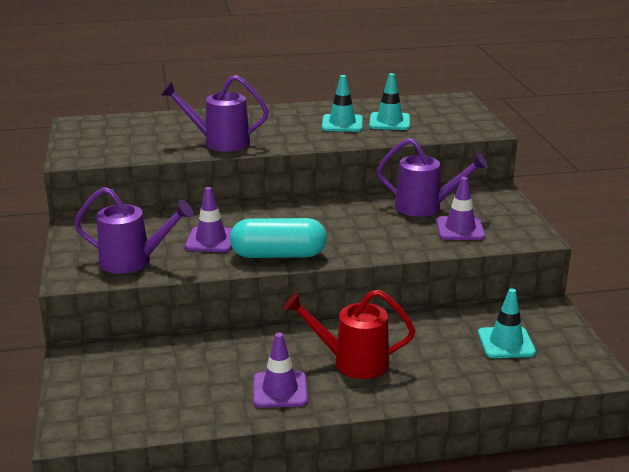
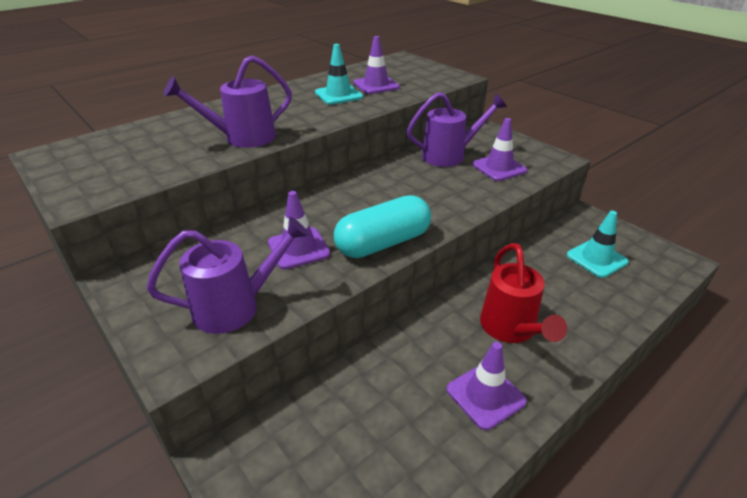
camera: 30 degrees left, 10 degrees up
red watering can [284,290,415,379] -> red watering can turned 75 degrees counterclockwise [480,243,567,343]
turquoise traffic cone [369,73,410,130] -> purple traffic cone [353,36,400,94]

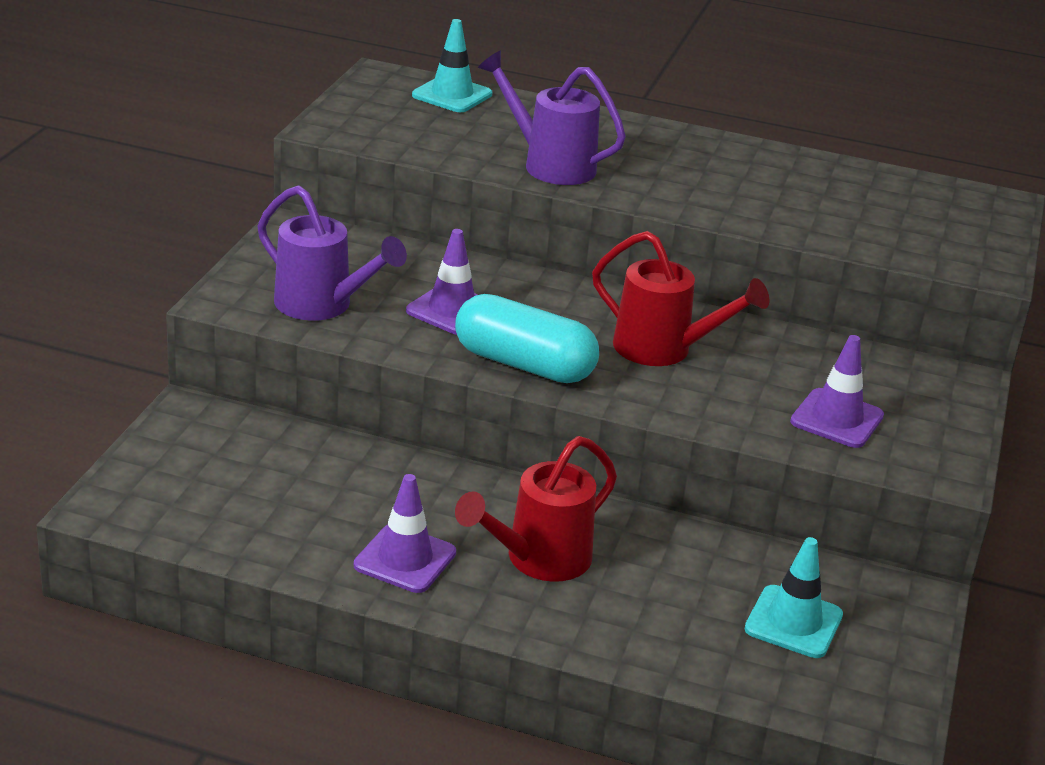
camera: 55 degrees right, 5 degrees down
turquoise traffic cone [315,44,363,105] -> turquoise traffic cone moved to [412,19,492,112]
purple traffic cone [353,36,400,94] -> none
purple watering can [407,92,507,167] -> none
none -> red watering can [592,231,769,366]

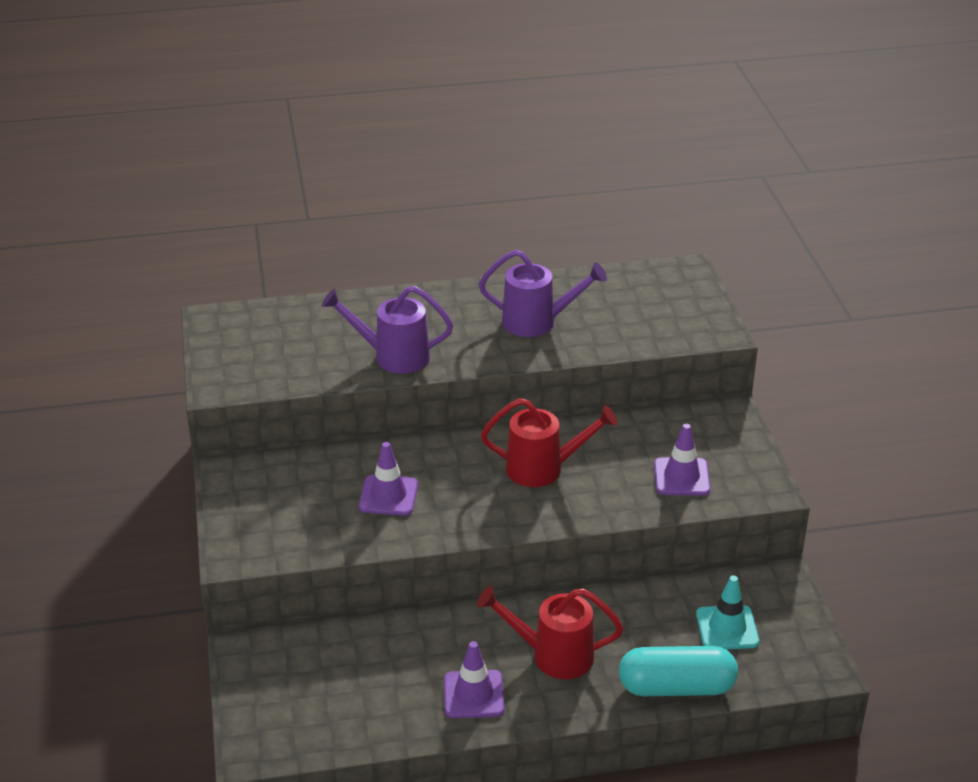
camera: 25 degrees left, 5 degrees up
purple watering can [257,185,407,321] -> purple watering can moved to [479,250,607,337]
turquoise traffic cone [412,19,492,112] -> none
turquoise capsule [455,294,599,383] -> turquoise capsule moved to [619,646,738,696]
red watering can [455,436,617,582] -> red watering can turned 75 degrees clockwise [477,586,623,679]

